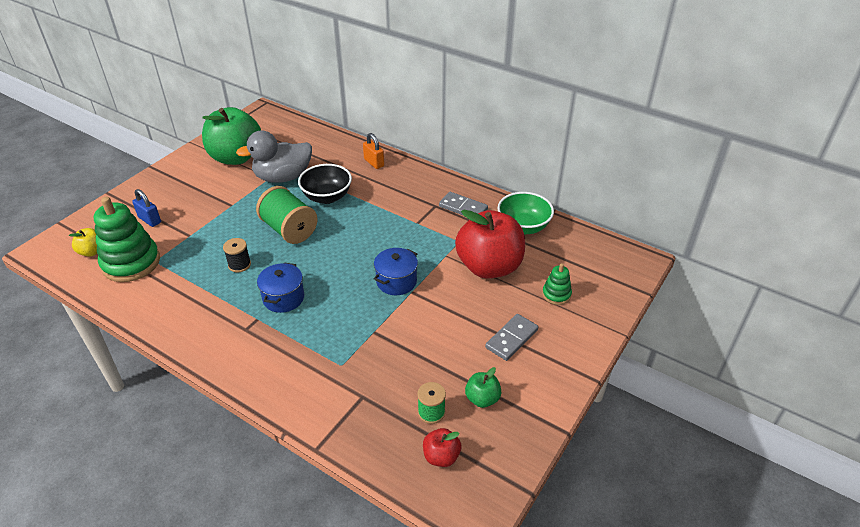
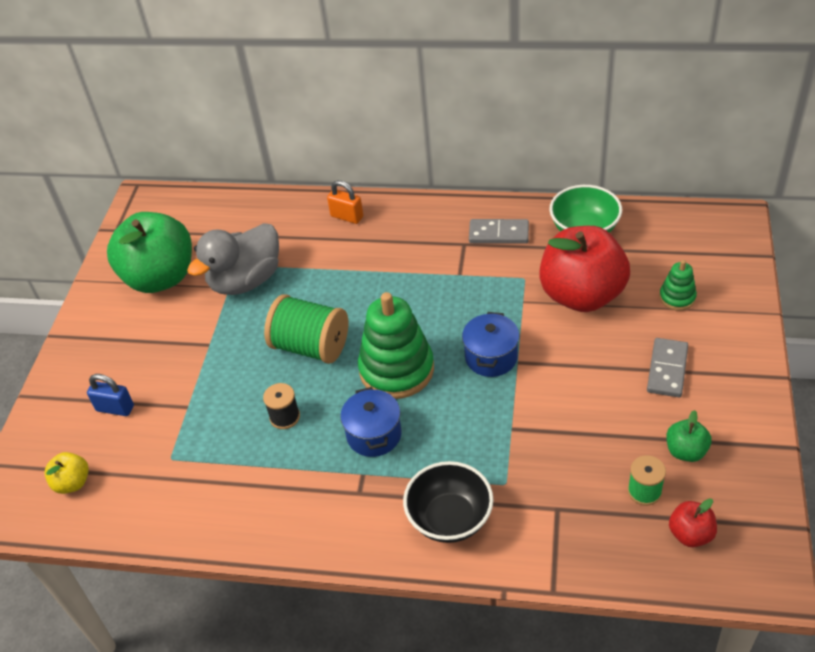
camera: 20 degrees left, 5 degrees up
green stacking toy [94,197,160,282] -> green stacking toy moved to [358,292,434,399]
black bowl [298,164,352,204] -> black bowl moved to [403,461,493,543]

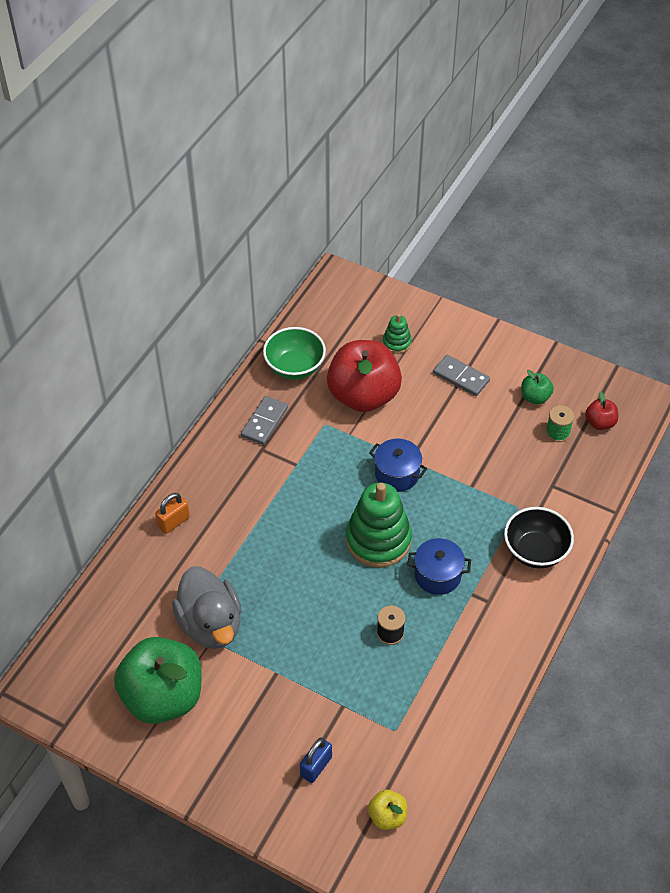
camera: 75 degrees left, 5 degrees up
green spool [264,294,348,364] -> none

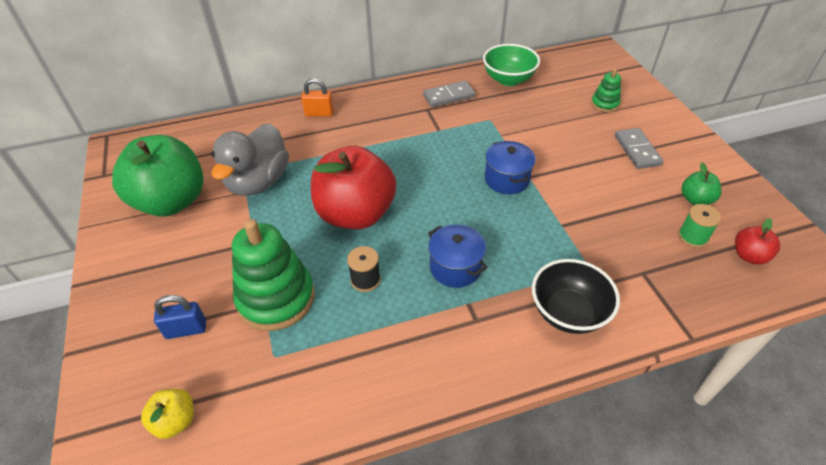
camera: 45 degrees right, 5 degrees down
red apple [327,340,402,412] -> red apple moved to [311,146,396,229]
green stacking toy [346,483,412,568] -> green stacking toy moved to [232,219,315,331]

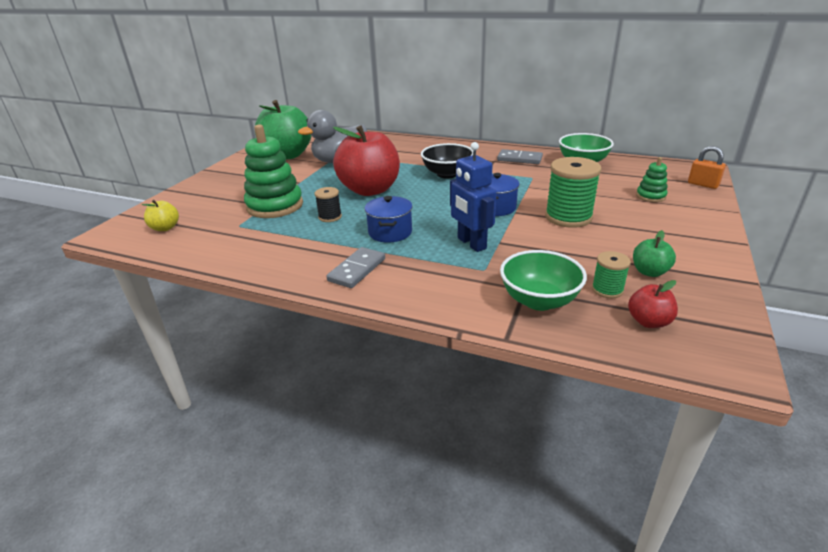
camera: 40 degrees right, 15 degrees down
blue padlock [154,295,206,339] -> none
orange padlock [301,78,334,117] -> orange padlock moved to [688,146,726,189]
black bowl [532,259,620,334] -> black bowl moved to [421,143,473,178]
grey domino [615,128,663,169] -> grey domino moved to [326,247,385,288]
none -> blue robot [450,142,497,252]
none -> green bowl [500,250,587,311]
none -> green spool [545,157,602,228]

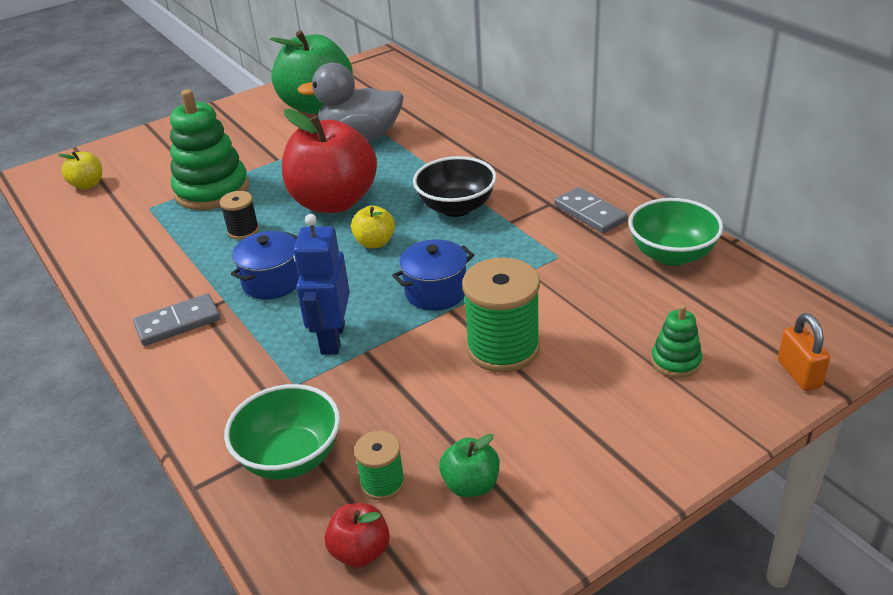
camera: 35 degrees right, 5 degrees up
none -> yellow apple [351,206,395,248]

